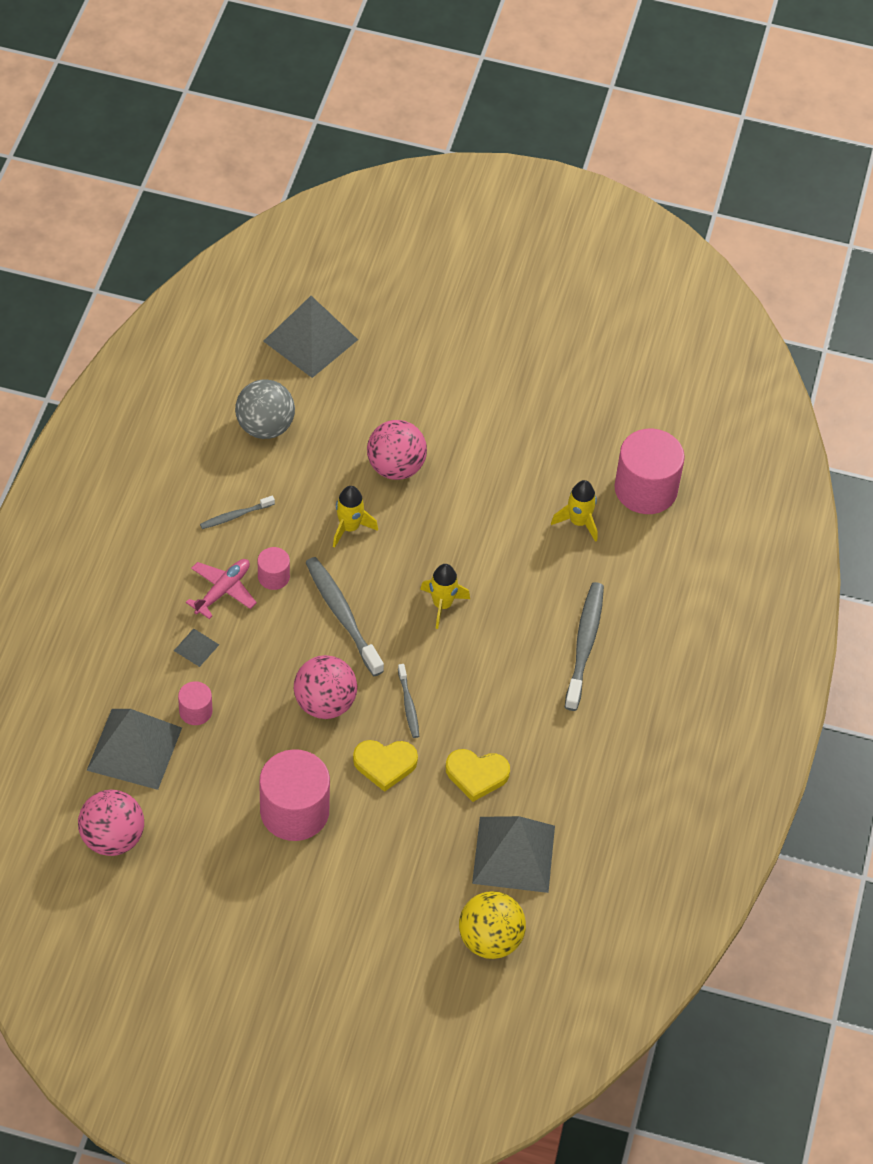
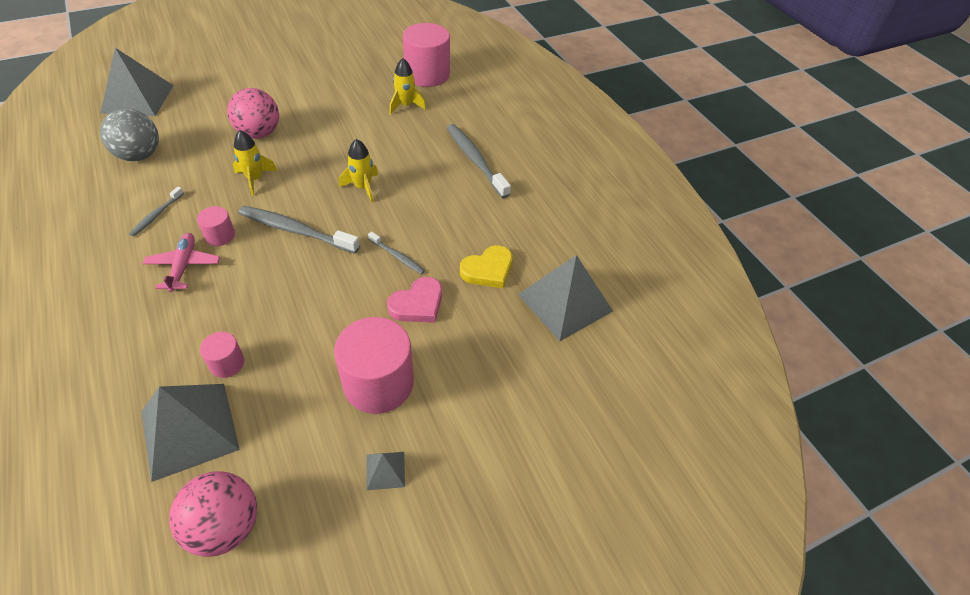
camera: 40 degrees left, 5 degrees down
grey pyramid [174,629,219,667] -> grey pyramid moved to [366,452,405,490]
pink ball [294,655,357,719] -> none
yellow heart [353,740,418,792] -> pink heart [387,277,442,323]
yellow ball [459,891,526,959] -> none

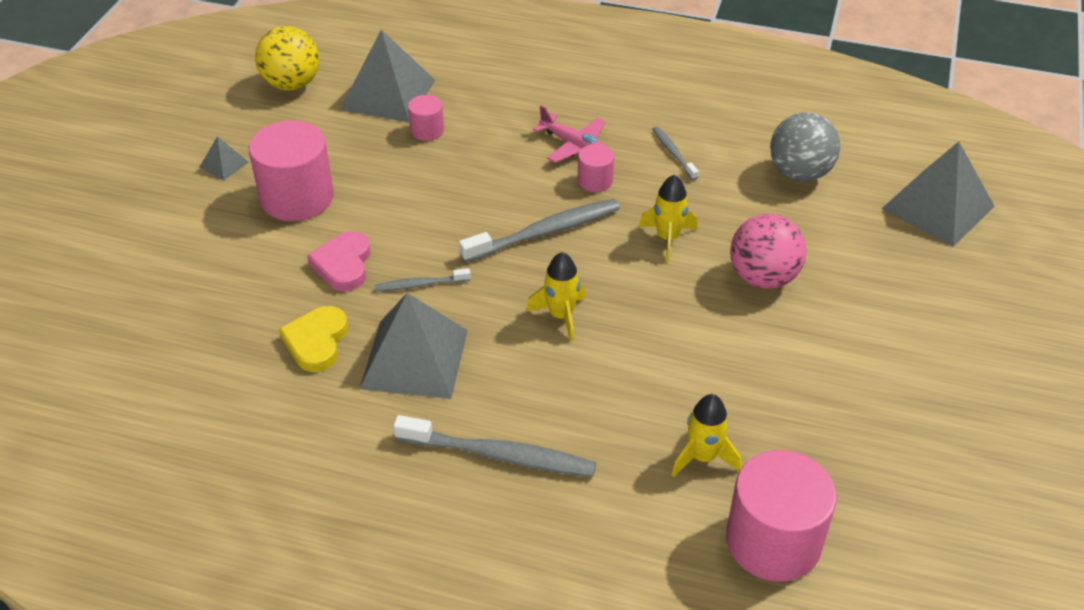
camera: 135 degrees right, 5 degrees down
pink ball [169,471,257,557] -> yellow ball [255,26,319,91]
grey pyramid [518,255,613,341] -> grey pyramid moved to [360,293,468,399]

